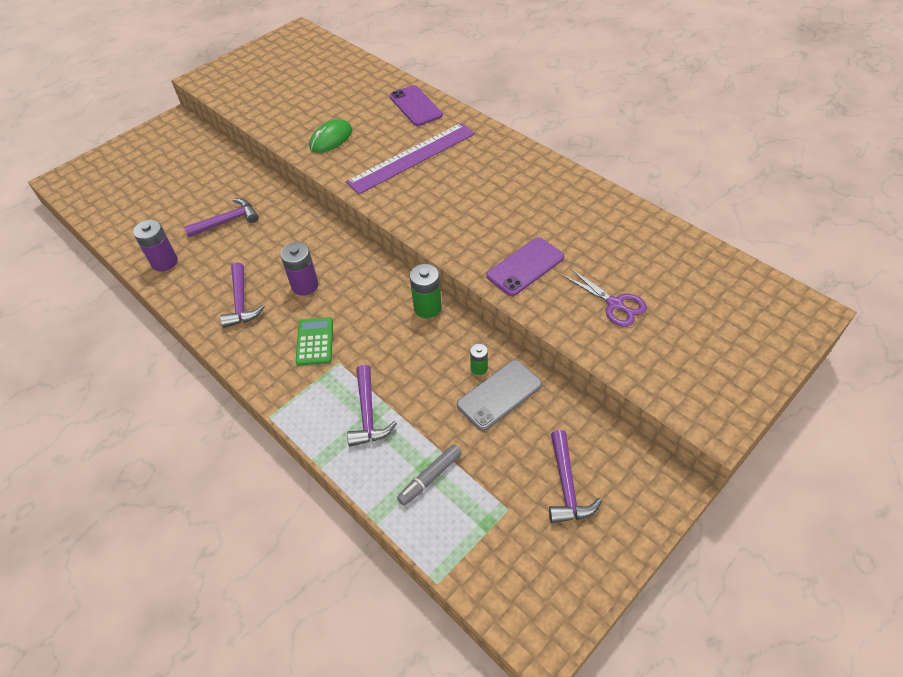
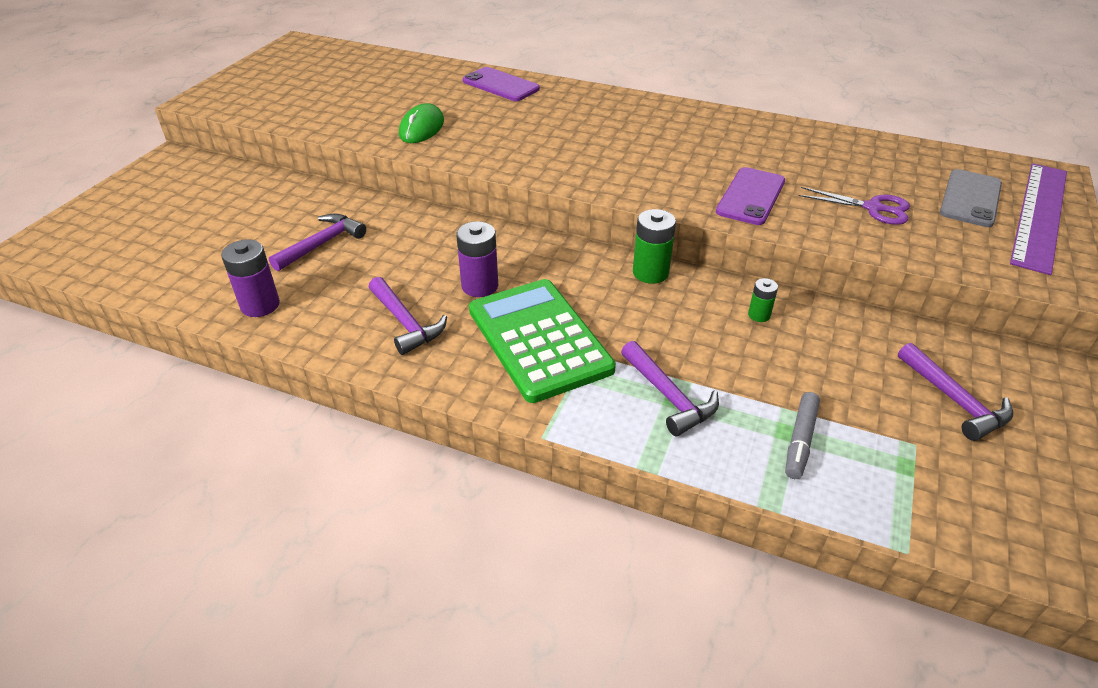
camera: 25 degrees left, 10 degrees down
green calculator [296,317,333,366] -> green calculator [469,279,616,403], size x1.99
purple ruler [346,123,475,194] -> purple ruler moved to [1010,163,1067,275]
grey phone [457,360,542,431] -> grey phone moved to [940,169,1002,227]

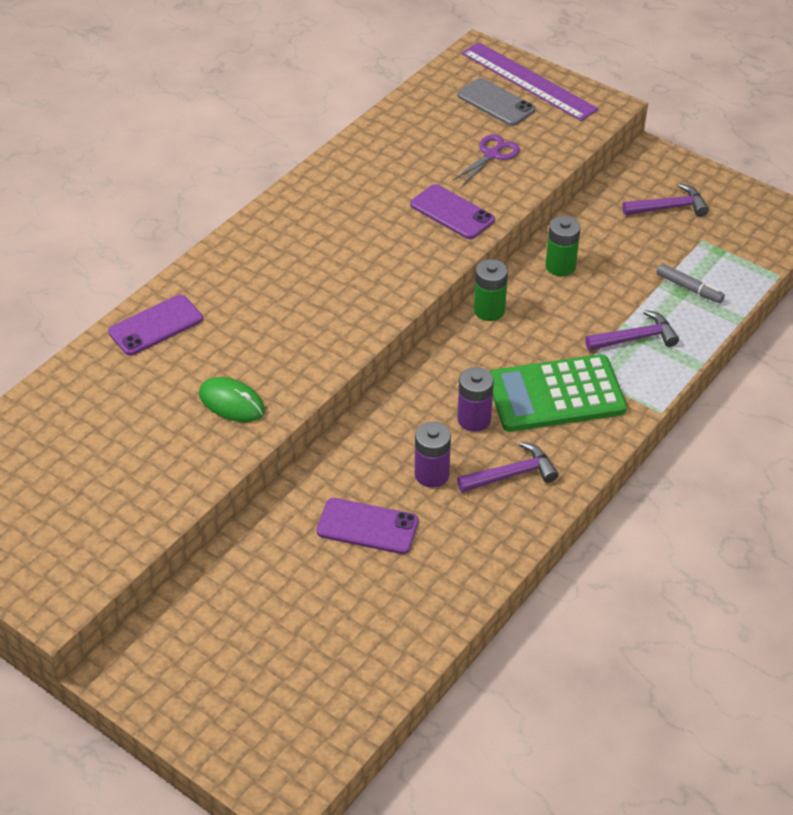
camera: 75 degrees left, 5 degrees up
purple battery [221,239,280,317] -> purple battery moved to [415,421,451,488]
purple hammer [269,213,366,271] -> purple phone [317,498,419,554]
green battery [748,278,778,322] -> green battery [545,216,581,276], size x1.76

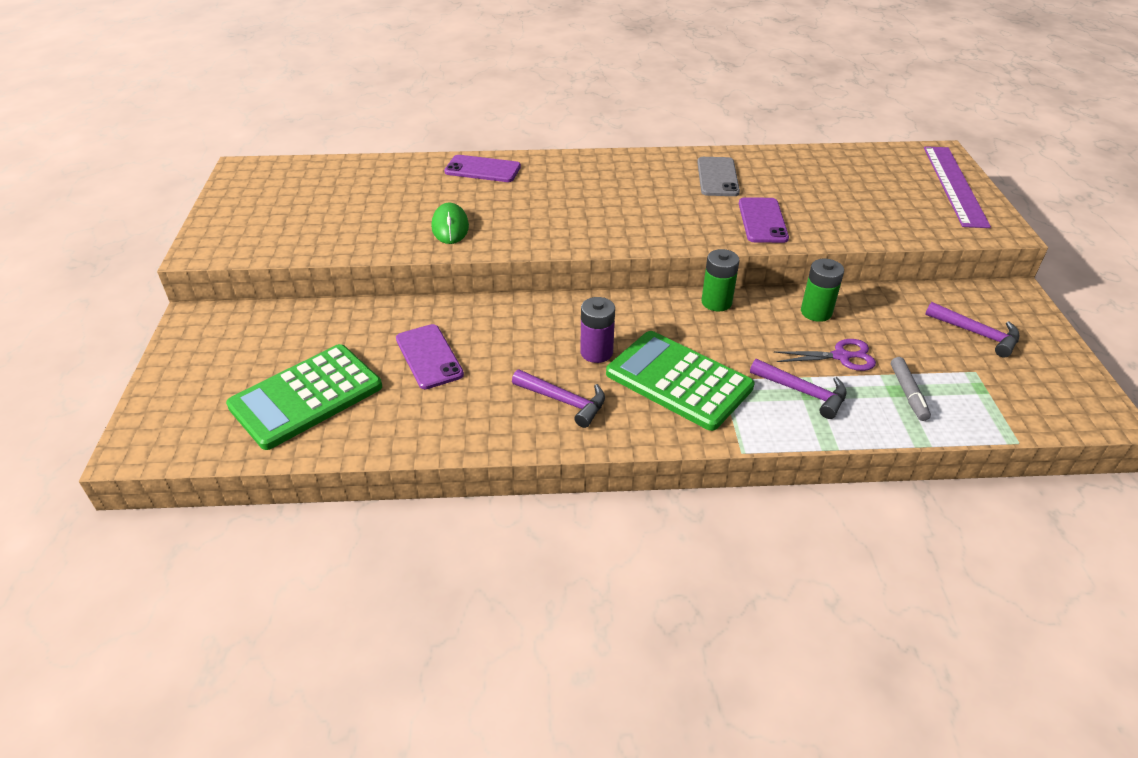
camera: 50 degrees right, 5 degrees down
purple battery [415,421,451,488] -> none
purple scissors [452,134,520,186] -> purple scissors moved to [774,339,876,371]
grey phone [458,78,536,126] -> grey phone moved to [697,157,740,196]
none -> green calculator [226,344,382,450]

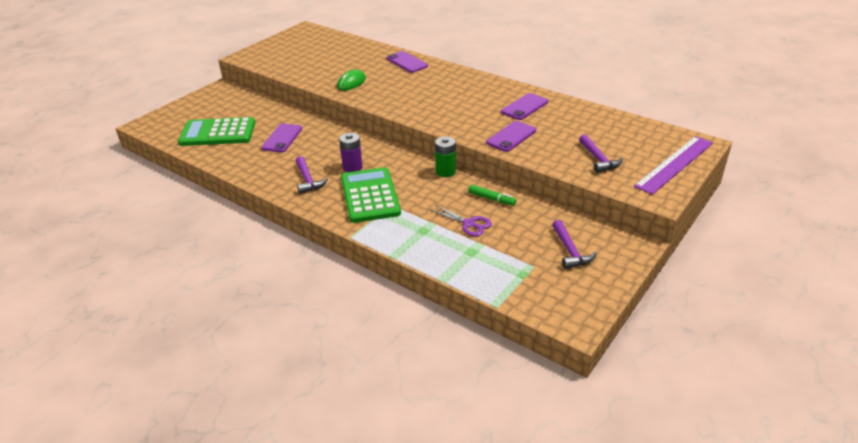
camera: 40 degrees right, 5 degrees down
grey phone [697,157,740,196] -> purple phone [501,93,548,120]
purple hammer [750,359,847,419] -> purple hammer moved to [579,134,623,173]
green battery [801,259,844,322] -> green marker [468,185,516,206]
grey marker [891,357,931,421] -> none

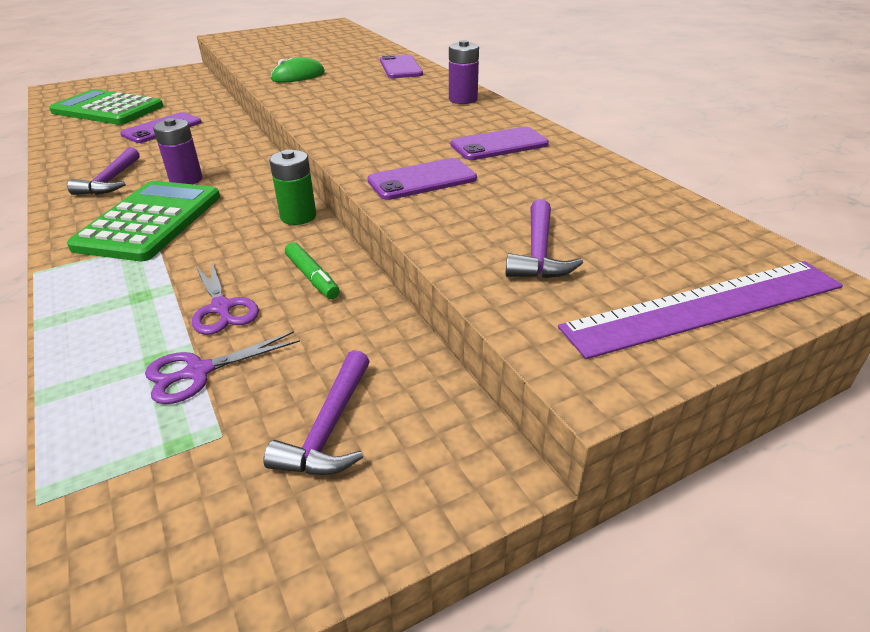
camera: 25 degrees right, 0 degrees up
none -> purple scissors [145,331,300,404]
none -> purple battery [449,40,479,104]

